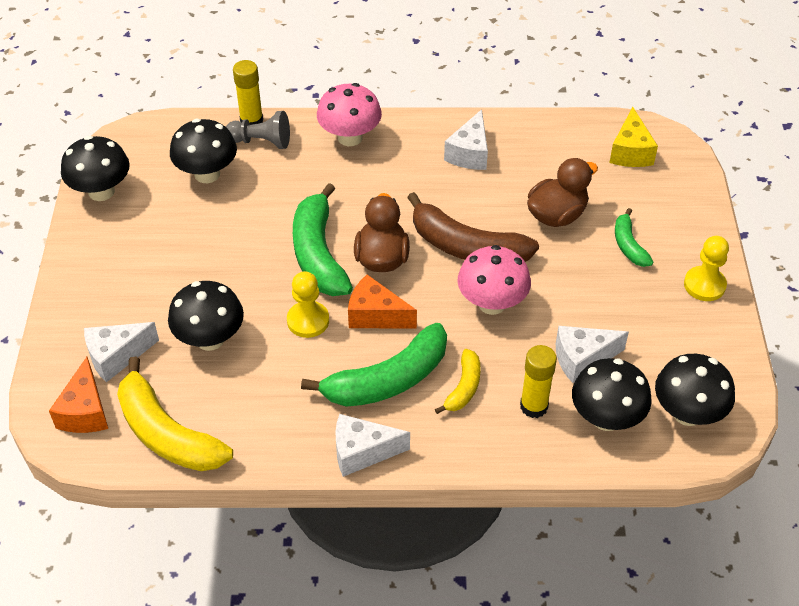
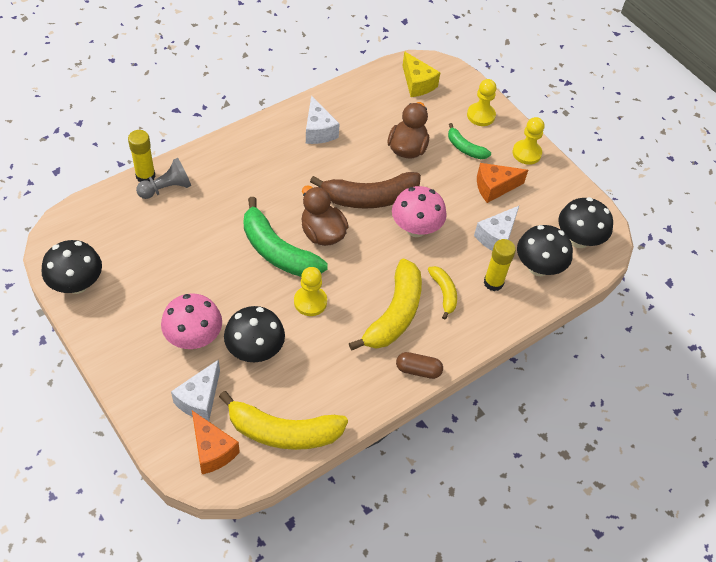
camera: 40 degrees left, 5 degrees up
black mushroom [170,119,237,183] -> none
green banana [301,323,447,407] -> yellow banana [349,259,422,351]
pink mushroom [317,83,382,146] -> pink mushroom moved to [161,293,222,349]
white cheese [335,414,410,477] -> brown capsule [396,352,443,379]
orange cheese [348,274,417,328] -> orange cheese moved to [477,163,528,203]
none -> yellow pawn [467,79,497,126]

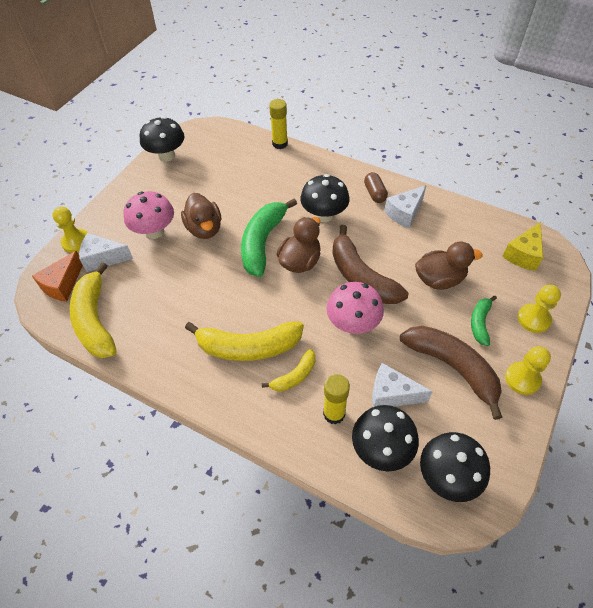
camera: 70 degrees right, 0 degrees up
grey pawn [136,158,191,199] -> none
black mushroom [224,306,285,362] -> black mushroom moved to [300,174,350,222]
yellow pawn [294,267,327,316] -> yellow pawn moved to [52,206,88,253]
brown capsule [396,352,443,379] -> brown capsule moved to [364,172,388,203]
orange cheese [477,163,528,203] -> brown banana [400,326,503,420]
none -> brown duck [181,193,221,239]

